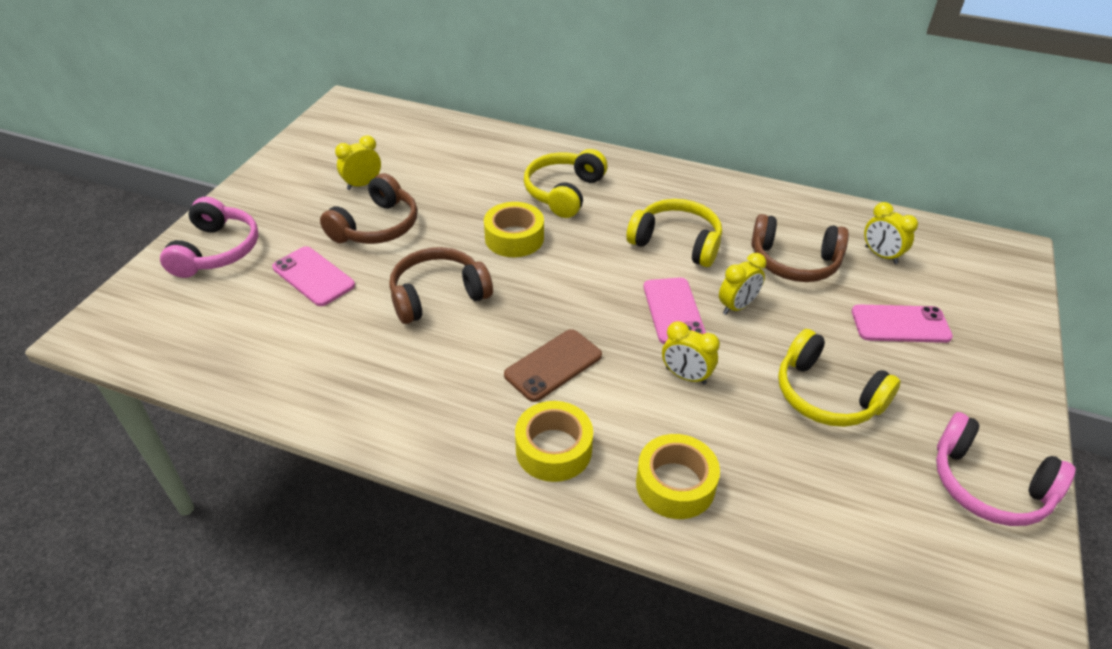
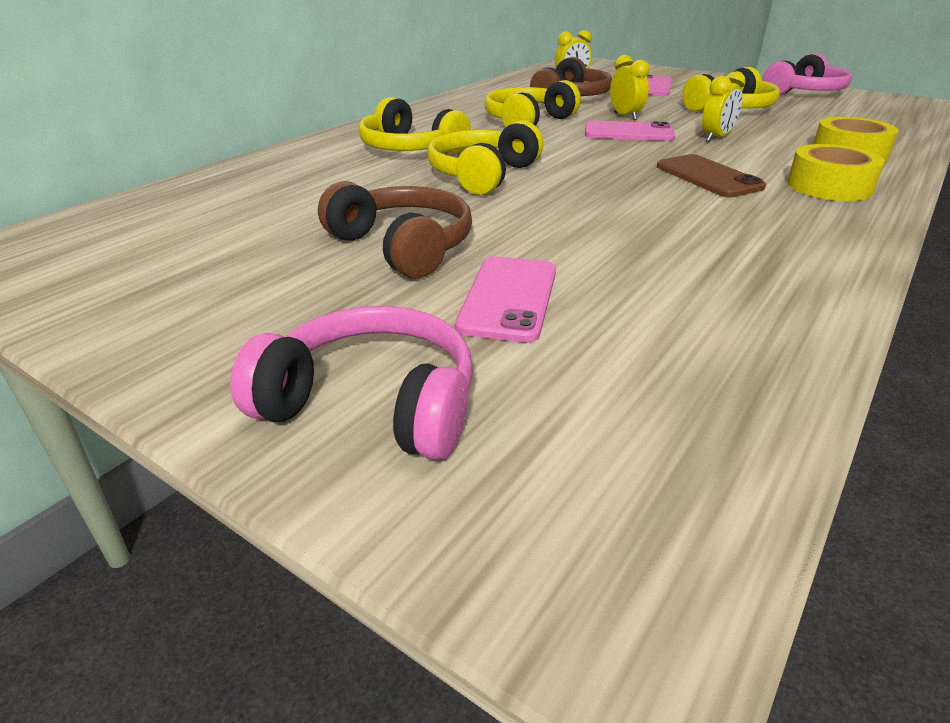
camera: 75 degrees left, 10 degrees down
pink phone [272,246,355,306] -> pink phone turned 45 degrees counterclockwise [455,256,556,343]
yellow clock [335,135,381,190] -> none
brown headphones [389,247,493,324] -> none
yellow tape [484,202,544,257] -> yellow headphones [427,120,543,195]

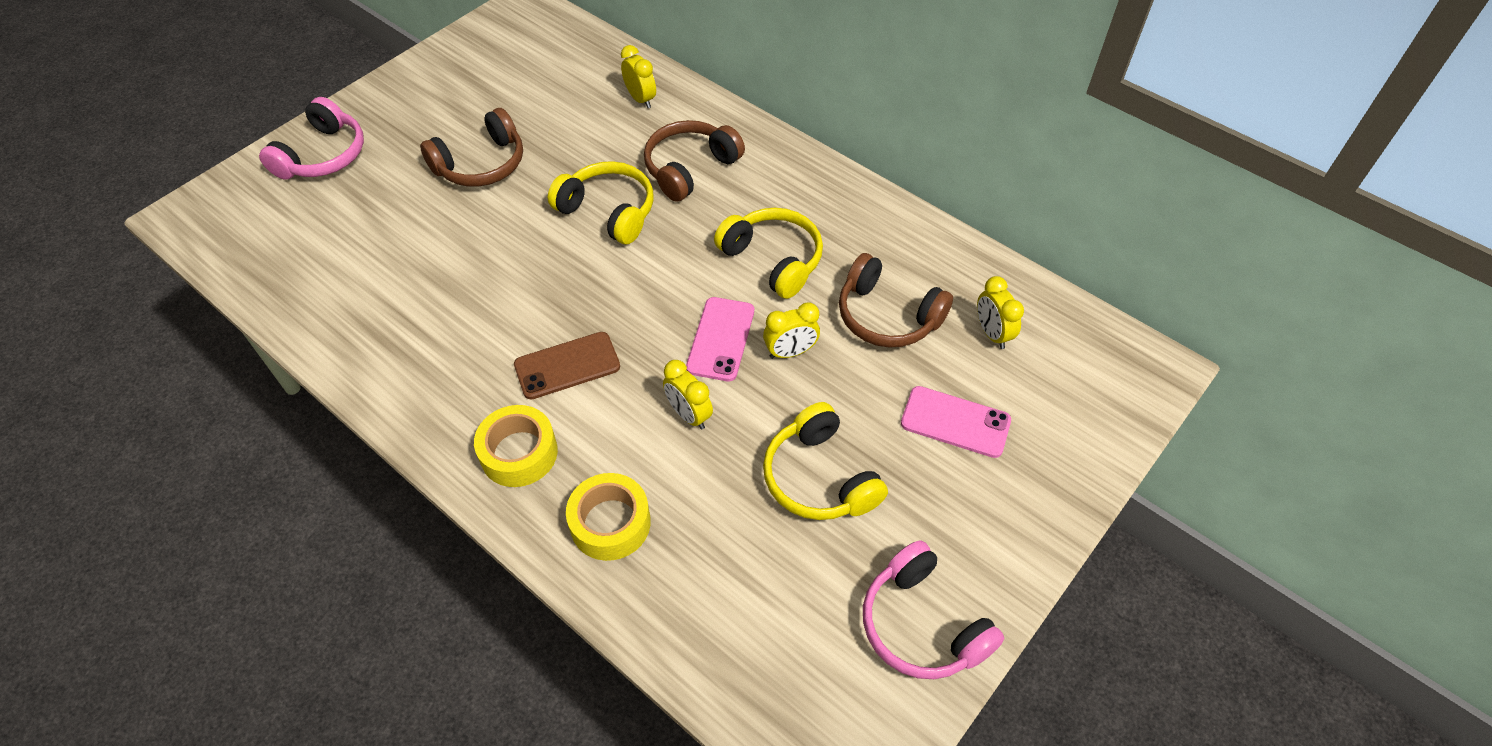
camera: 95 degrees right, 20 degrees up
yellow headphones [358,97,471,154] -> brown headphones [644,120,745,202]
pink phone [455,256,556,343] -> none
none -> yellow clock [621,45,656,108]

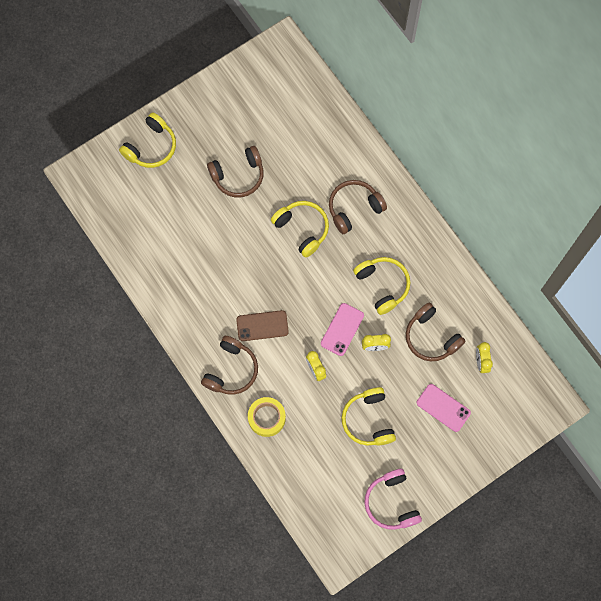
camera: 15 degrees right, 20 degrees up
pink headphones [259,97,364,180] -> yellow headphones [119,112,176,168]
yellow tape [474,405,558,487] -> brown headphones [201,336,258,395]
yellow clock [621,45,656,108] -> none

